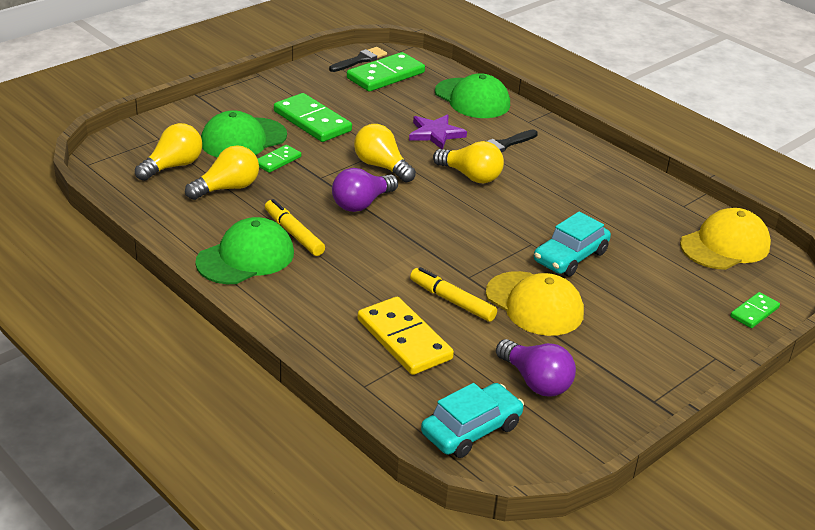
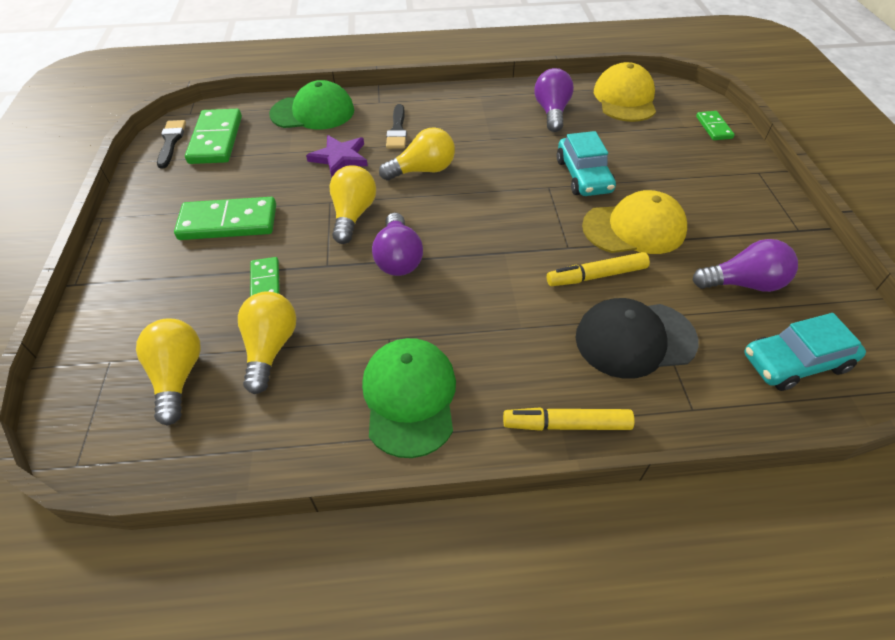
camera: 50 degrees left, 15 degrees up
green cap [201,110,287,158] -> none
yellow marker [265,199,325,256] -> yellow marker moved to [503,407,635,431]
yellow light bulb [354,124,416,183] -> yellow light bulb turned 105 degrees clockwise [330,165,376,244]
yellow domino [357,297,454,375] -> black cap [576,298,699,379]
turquoise car [421,383,524,458] -> turquoise car turned 105 degrees counterclockwise [744,313,866,391]
none -> purple light bulb [534,68,574,132]

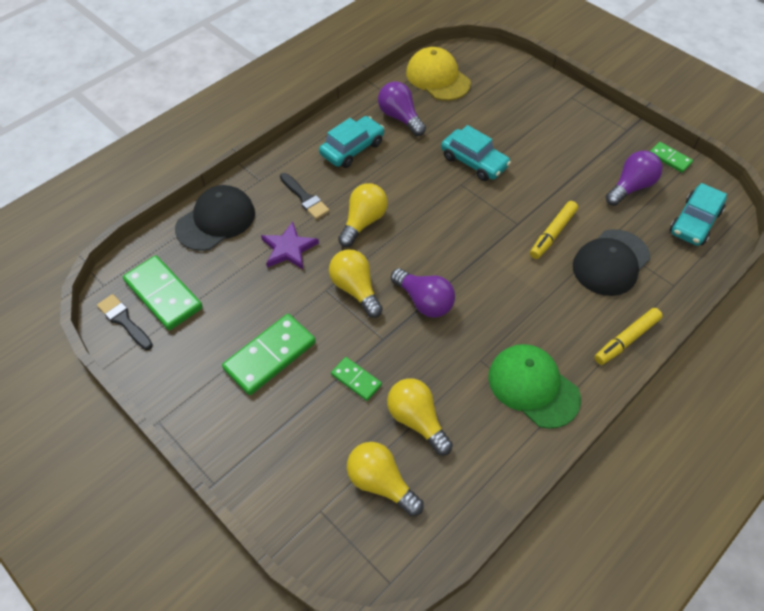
camera: 40 degrees left, 5 degrees up
green cap [269,80,354,130] -> black cap [175,185,255,251]
yellow cap [582,190,687,254] -> none
green domino [696,111,735,140] -> green domino moved to [650,142,693,173]
none -> turquoise car [319,116,384,168]

